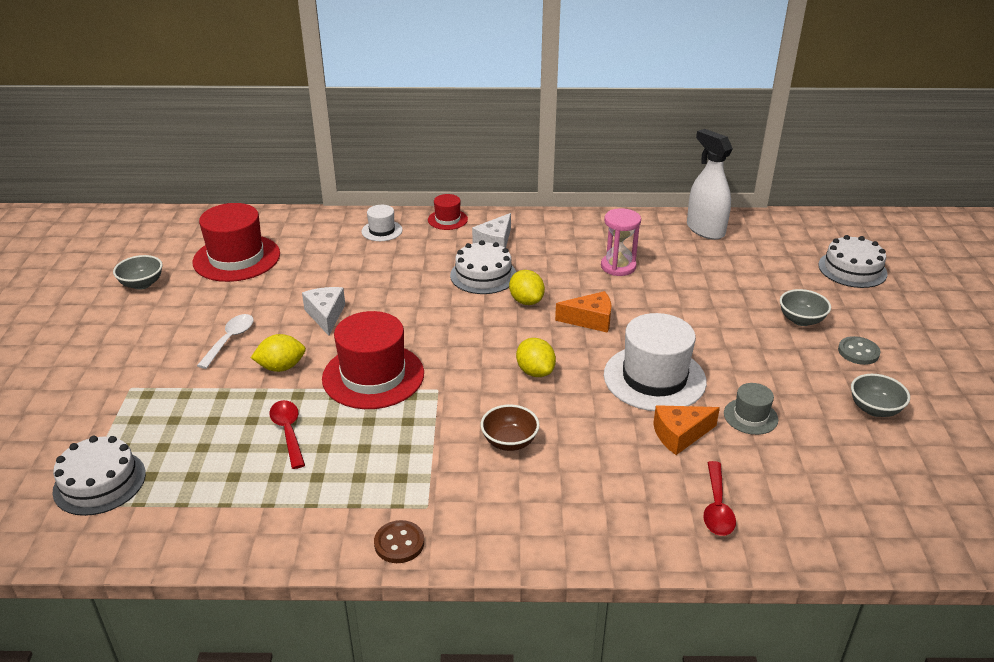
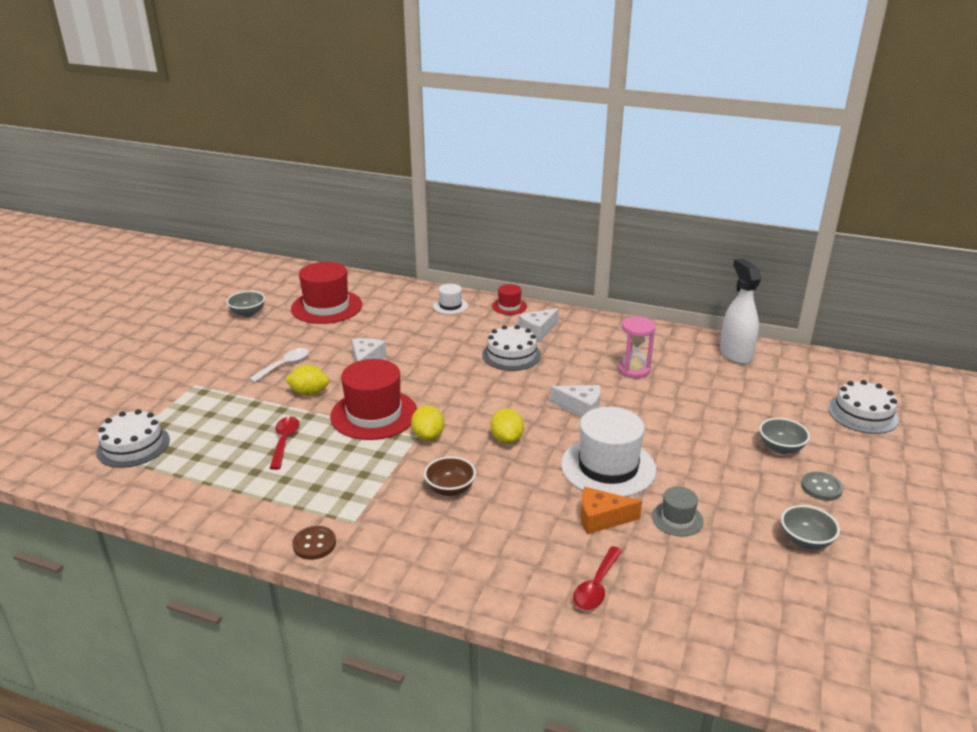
camera: 20 degrees right, 5 degrees down
yellow lemon [509,270,545,305] -> yellow lemon moved to [411,405,444,441]
orange cheese [555,291,611,333] -> white cheese [550,385,601,417]

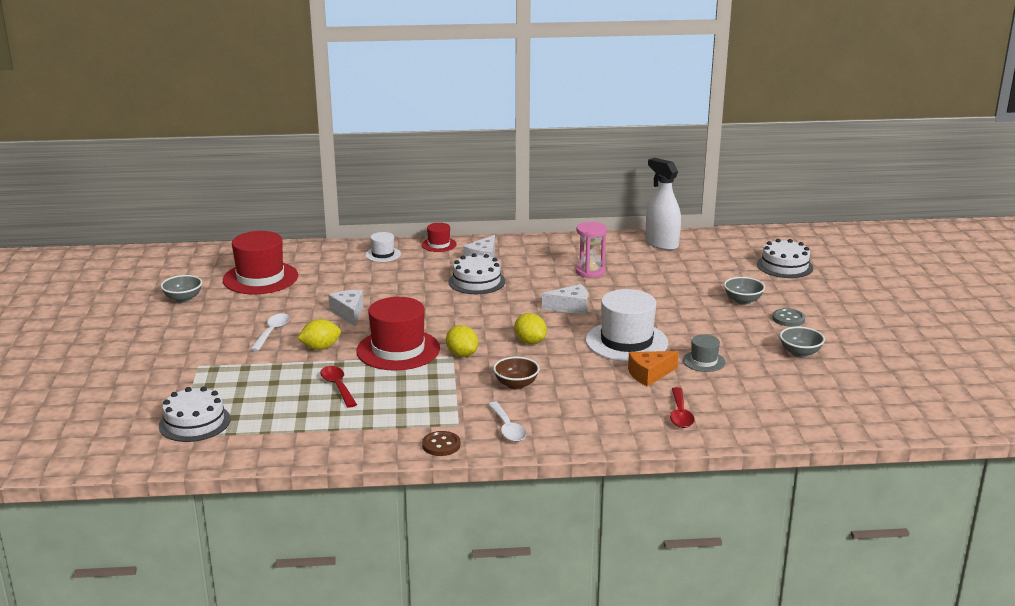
camera: 25 degrees left, 5 degrees down
none -> white spoon [488,401,527,442]

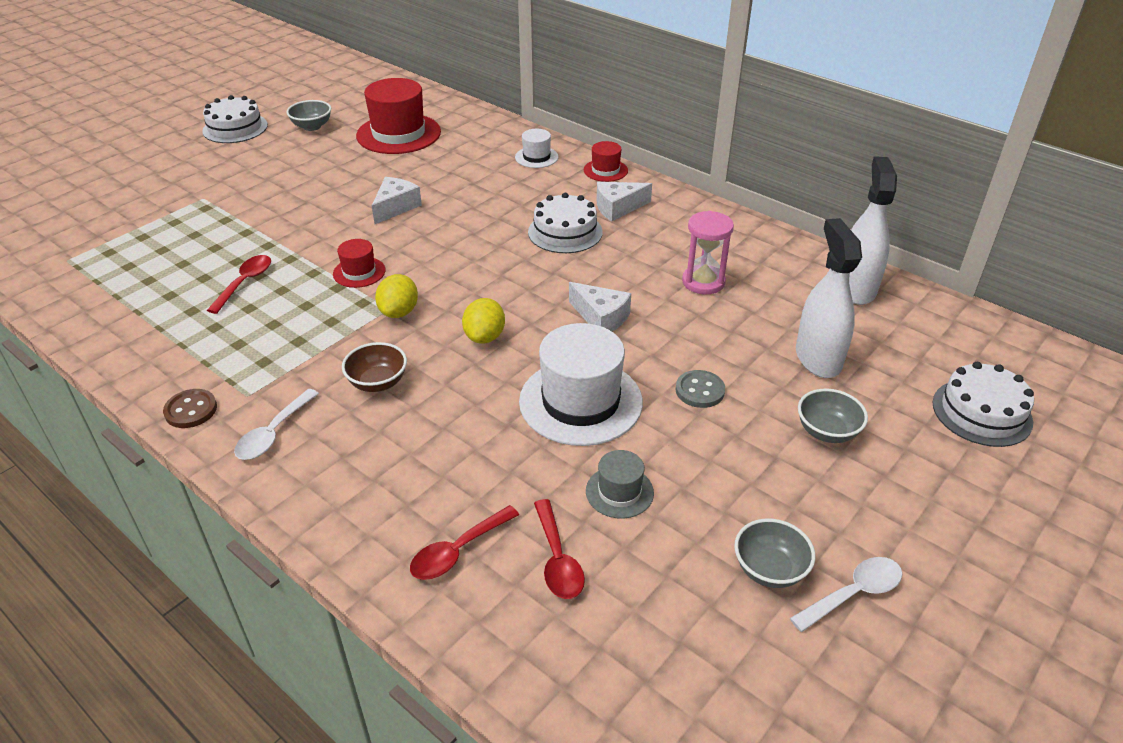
camera: 45 degrees right, 15 degrees up
white cake [159,386,230,442] -> white cake moved to [202,95,268,143]
white spoon [250,313,290,351] -> white spoon moved to [790,557,902,632]
yellow lemon [297,319,341,350] -> none
red hat [356,297,440,371] -> red hat [333,239,386,288], size x0.50
orange cheese [628,351,679,387] -> none
grey button [772,308,805,327] -> grey button moved to [676,370,725,408]
none -> red spoon [534,499,585,599]
none -> white spray bottle [796,218,862,378]

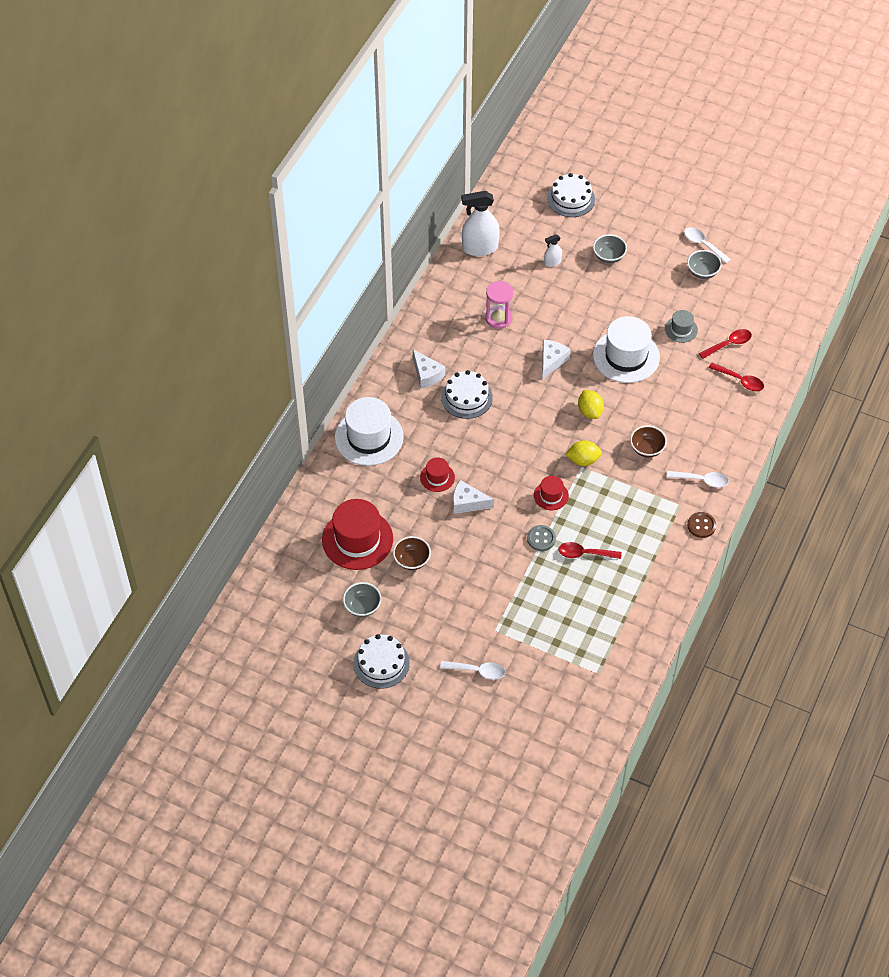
camera: 105 degrees left, 15 degrees up
yellow lemon [462,298,505,344] -> yellow lemon turned 75 degrees clockwise [578,390,604,419]
white hat [515,129,558,168] -> white hat [335,397,404,466], size x2.01
red hat [584,141,628,182] -> red hat moved to [420,458,455,492]
grey button [676,370,725,408] -> grey button moved to [527,525,556,551]
white spray bottle [796,218,862,378] -> white spray bottle [544,234,562,267], size x0.49
none -> brown bowl [393,536,431,570]
none -> white spoon [440,661,505,680]

